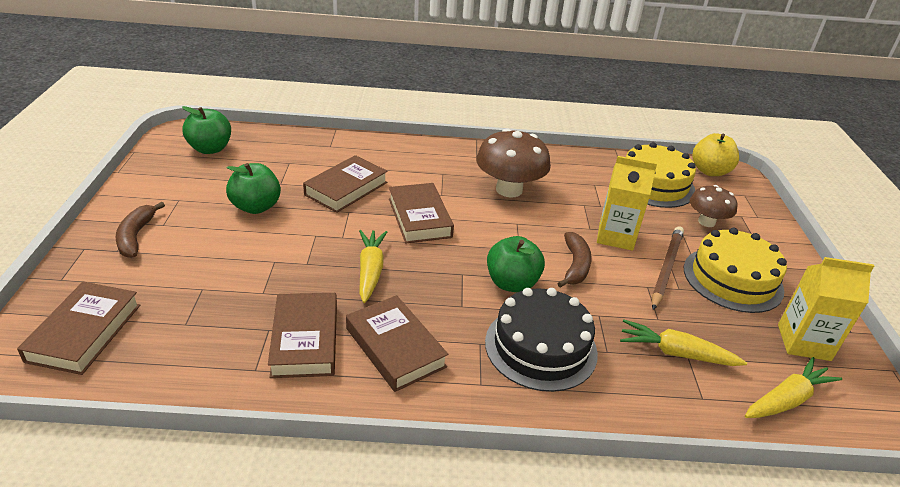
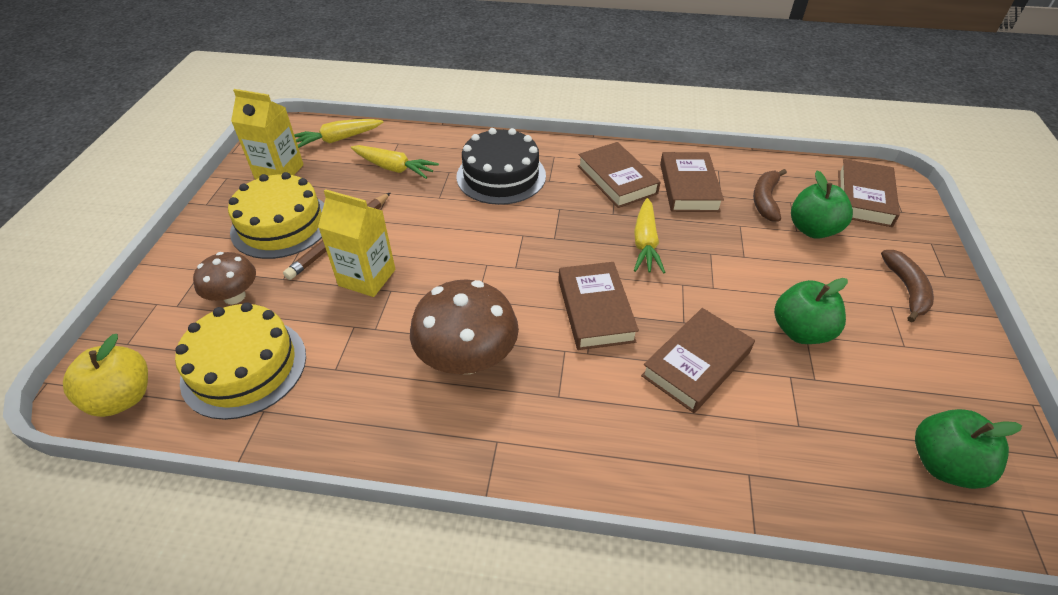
camera: 170 degrees left, 10 degrees up
green apple [487,236,545,292] -> green apple moved to [791,171,853,239]
brown banana [557,232,592,288] -> brown banana moved to [753,169,787,222]

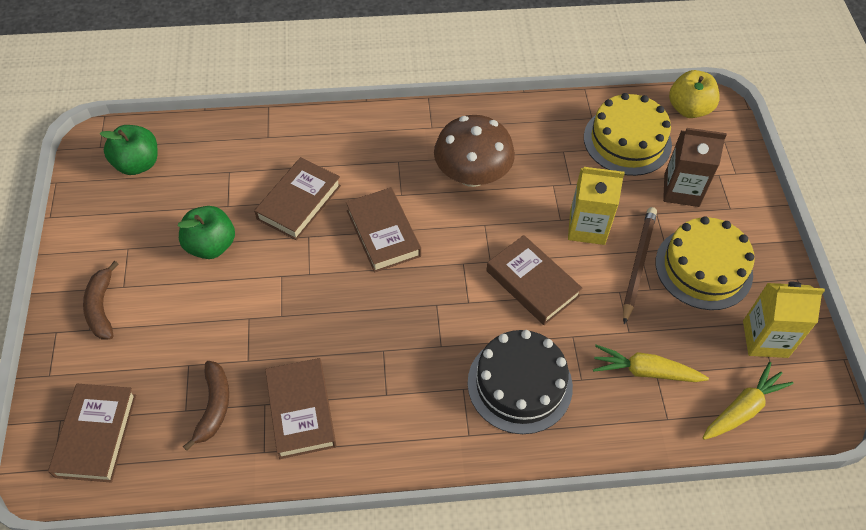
camera: 165 degrees right, 10 degrees up
brown mushroom [193,252,256,304] -> brown carton [663,128,727,207]
brown book [578,142,660,208] -> brown book moved to [486,235,583,325]
yellow carrot [634,198,666,274] -> none
green apple [791,171,853,239] -> none

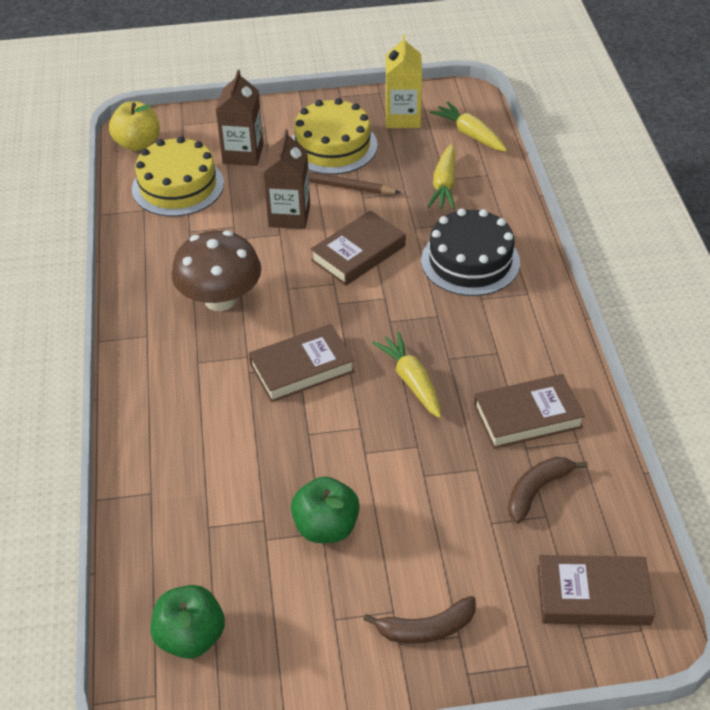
camera: 90 degrees left, 10 degrees down
brown banana [183,361,229,451] -> brown banana turned 45 degrees counterclockwise [508,457,588,523]
brown book [254,157,341,240] -> none
yellow carton [568,167,625,245] -> brown carton [263,129,310,229]
none -> yellow carrot [372,332,441,418]

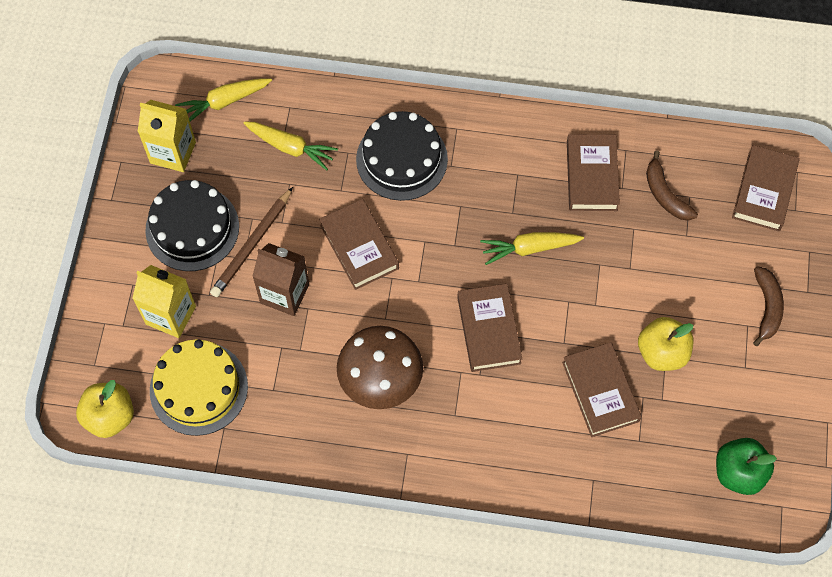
camera: 75 degrees left, 20 degrees up
brown carton [216,70,264,166] -> yellow carton [132,265,196,338]
yellow cake [291,98,378,175] -> black cake [145,180,239,271]
green apple [291,477,360,543] -> yellow apple [638,317,694,371]
none -> brown book [562,342,642,437]

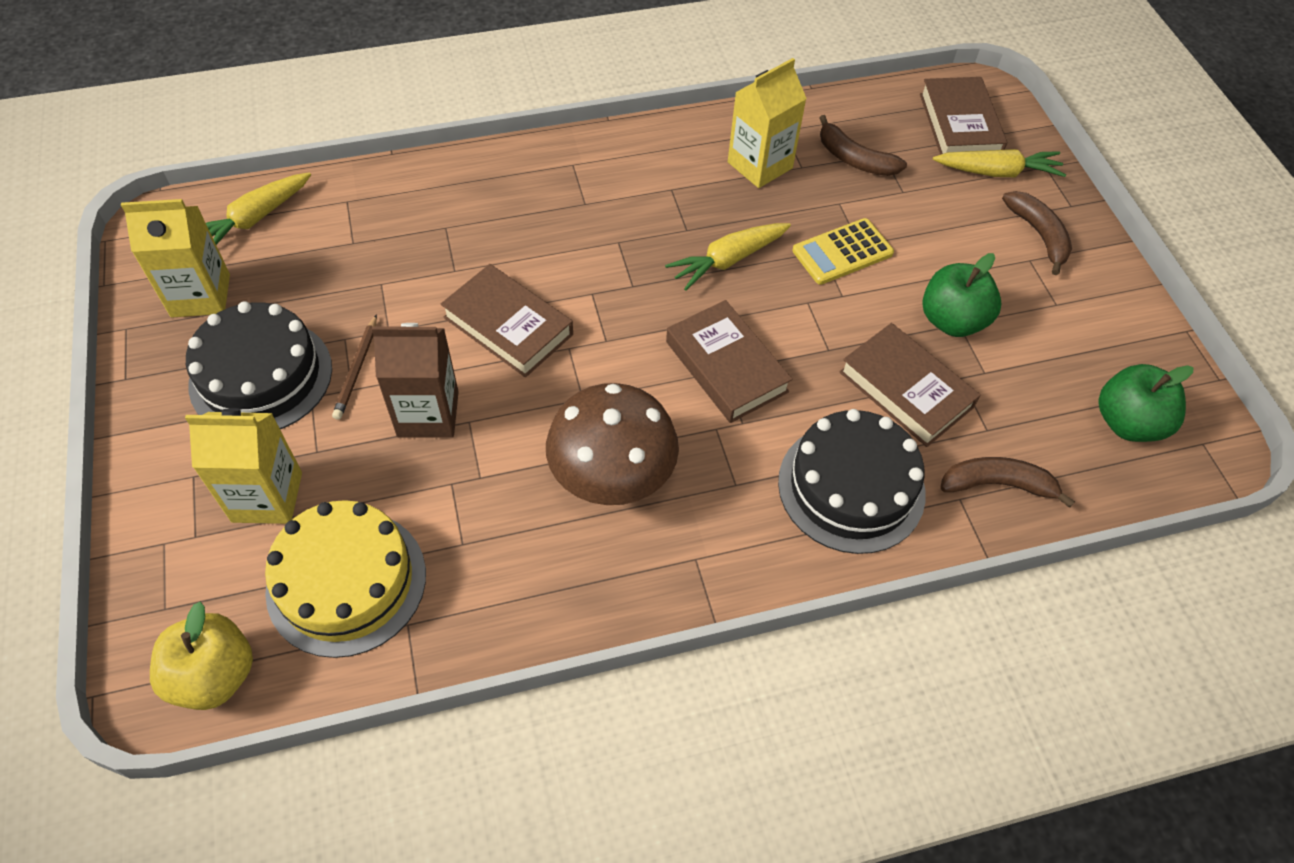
camera: 25 degrees left, 10 degrees down
brown pencil [210,187,293,297] -> brown pencil [332,314,377,420], size x0.63
yellow carrot [244,122,338,170] -> yellow carrot moved to [933,149,1066,177]
black cake [356,111,448,201] -> black cake moved to [778,409,926,554]
brown book [567,134,620,211] -> yellow carton [728,58,807,188]
yellow apple [638,317,694,371] -> green apple [922,253,1001,337]
none -> yellow calculator [792,218,894,285]
none -> brown banana [940,457,1075,508]

